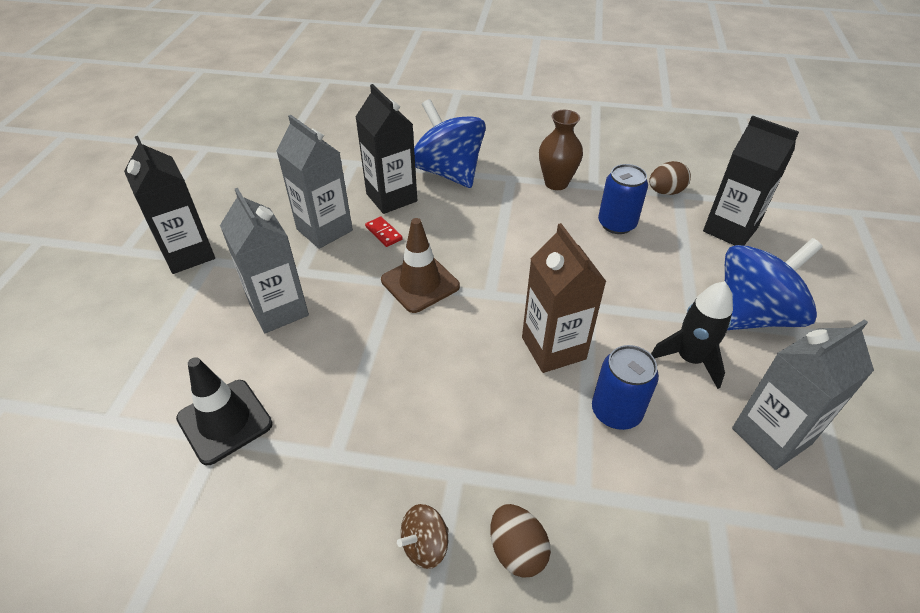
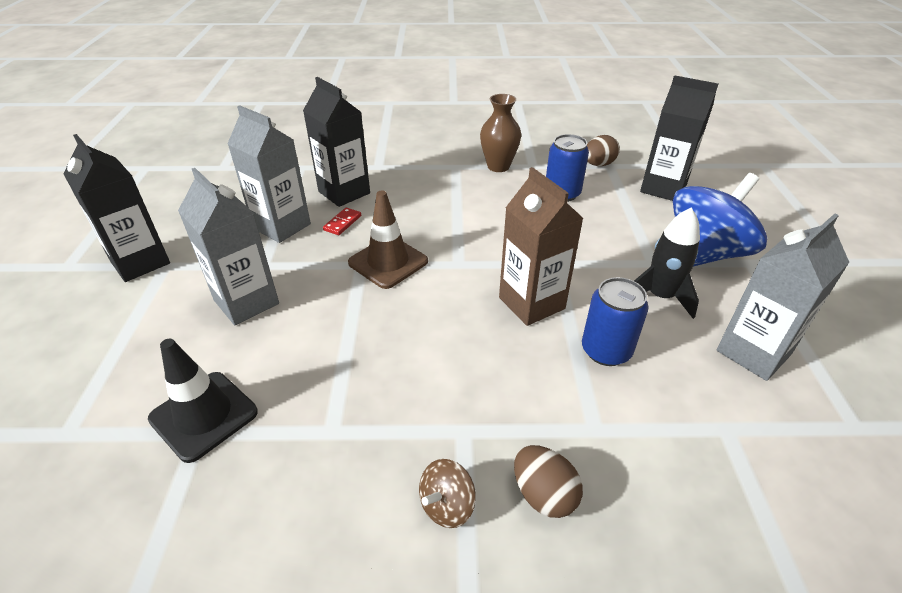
camera: 10 degrees left, 5 degrees down
red domino [365,216,403,247] -> red domino turned 75 degrees clockwise [323,208,361,235]
blue spinning top [414,99,486,188] -> none

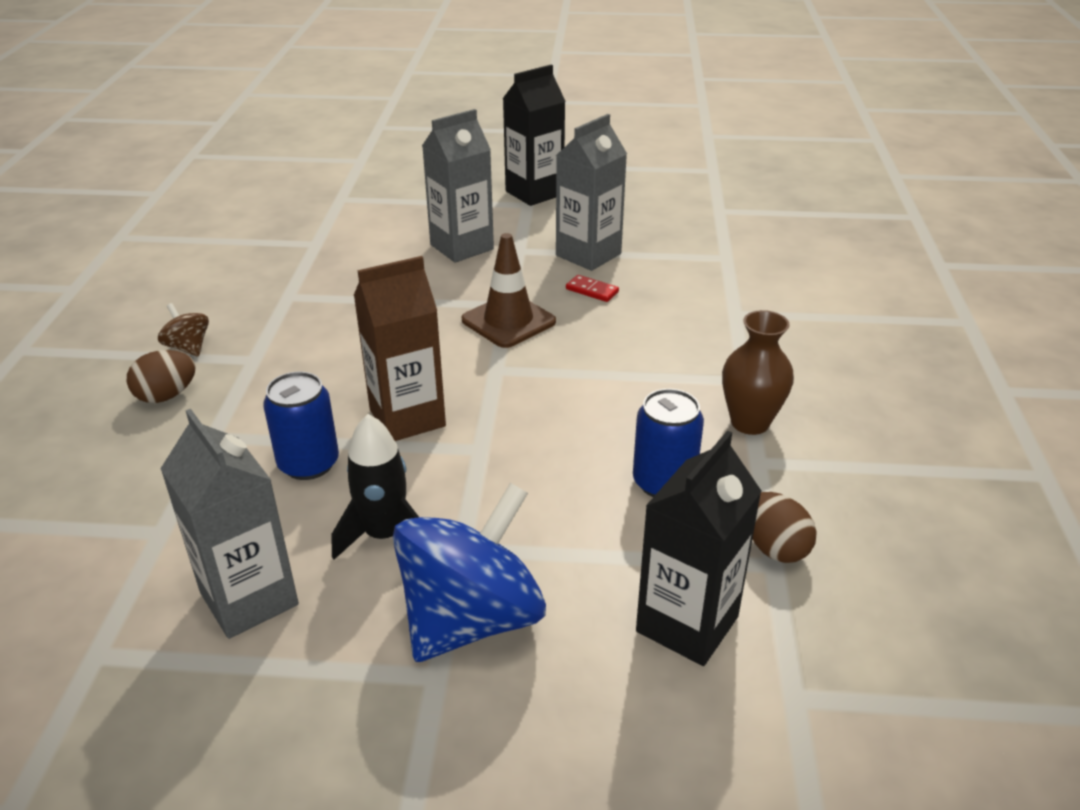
camera: 95 degrees right, 5 degrees down
black traffic cone [148,339,258,463] -> none
black carton [303,77,370,207] -> none
blue spinning top [673,173,767,267] -> blue spinning top turned 105 degrees counterclockwise [393,483,546,662]

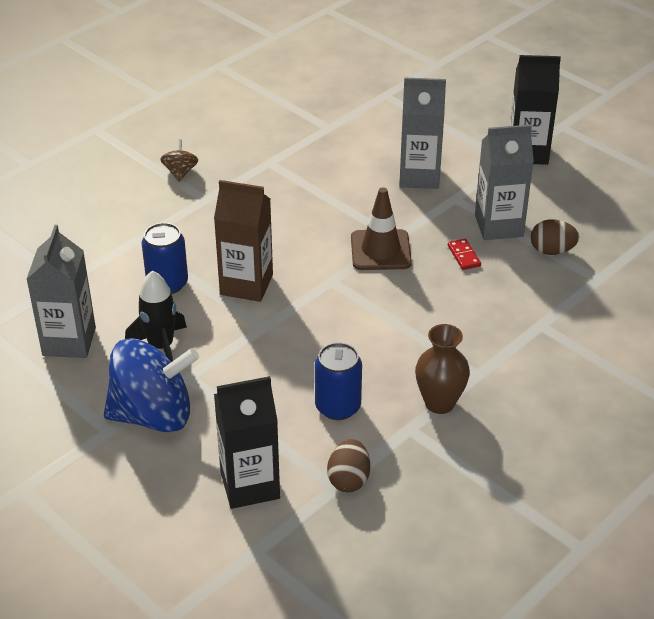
camera: 40 degrees right, 5 degrees up
brown egg [127,350,196,403] -> brown egg moved to [531,219,579,255]

